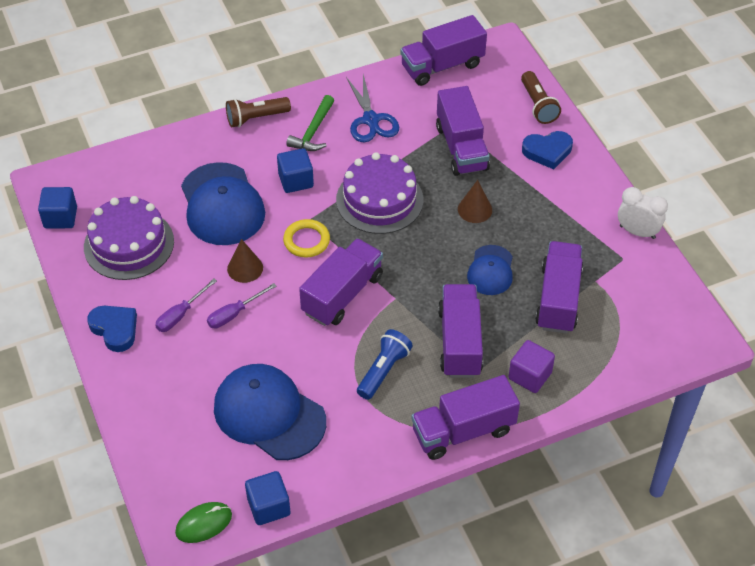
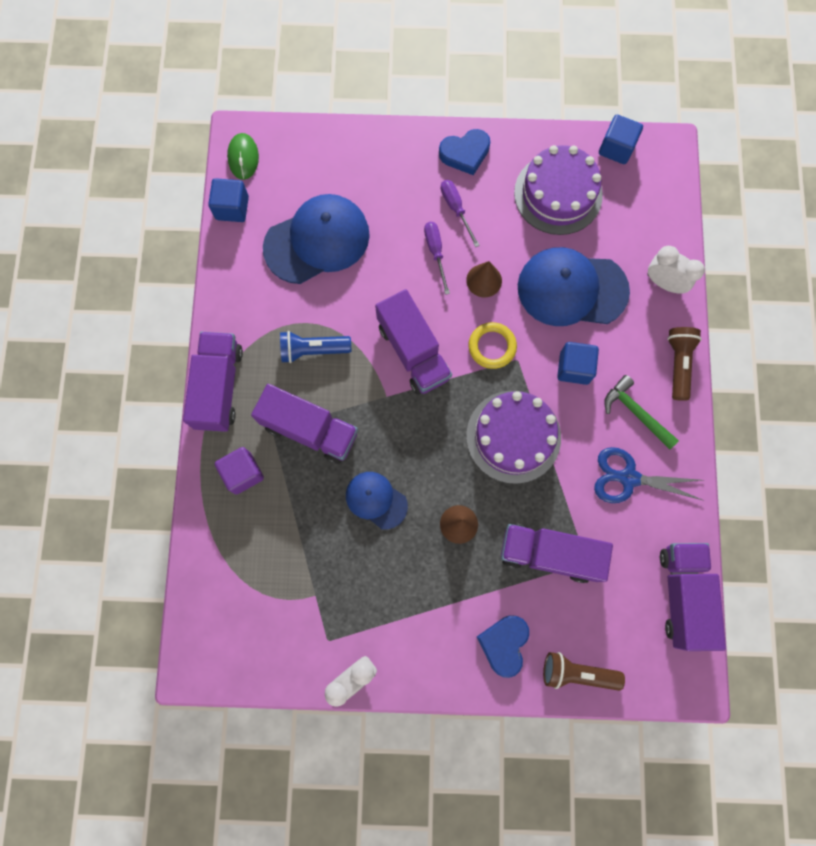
camera: 115 degrees right, 25 degrees up
blue flashlight [357,329,413,400] -> blue flashlight turned 120 degrees clockwise [280,331,351,363]
purple truck [535,241,583,333] -> none
none -> white clock [647,246,705,294]

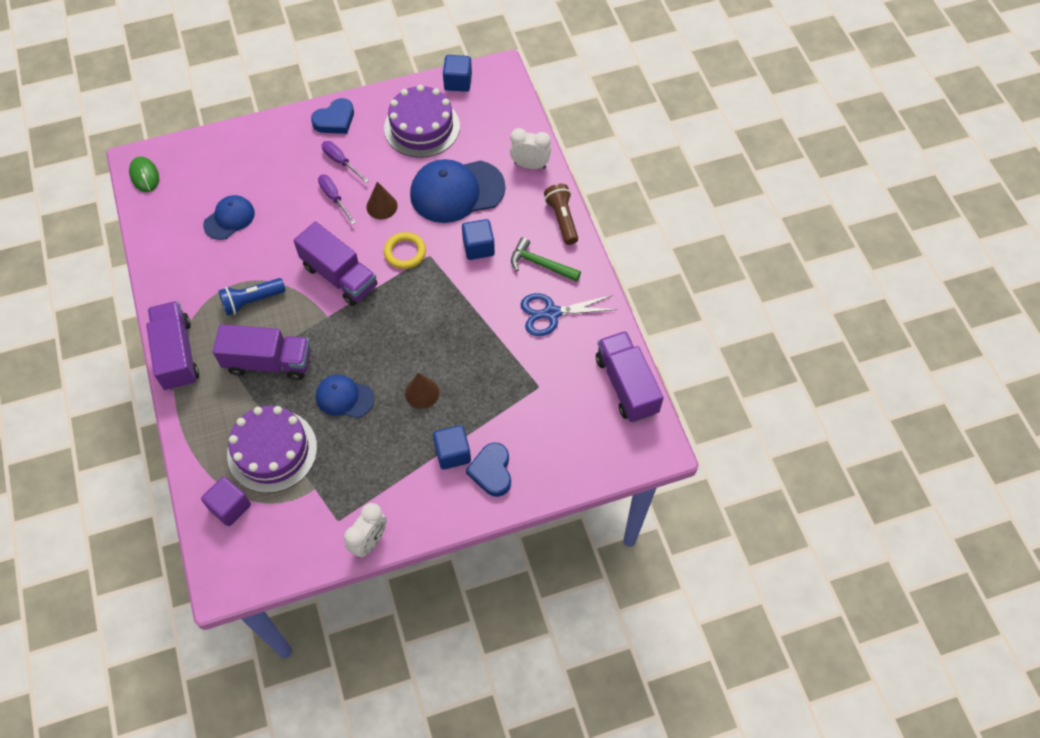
camera: 20 degrees left, 15 degrees down
blue cube [208,178,249,222] -> blue cube moved to [433,425,471,470]
purple cube [215,447,264,495] -> purple cube moved to [201,477,251,526]
blue cap [263,194,370,284] -> blue cap [203,195,255,240], size x0.56
purple cake [466,391,561,484] -> purple cake moved to [227,406,317,493]
purple truck [501,523,613,583] -> none
brown flashlight [543,652,625,691] -> none

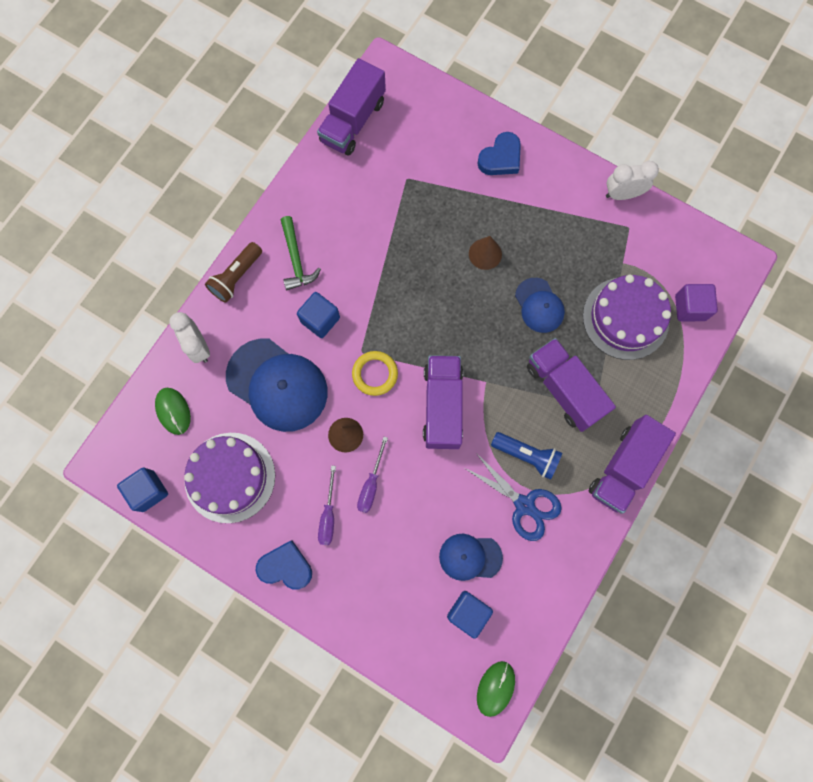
camera: 130 degrees left, 15 degrees up
blue cube [433,425,471,470] -> blue cube moved to [447,591,493,639]
blue scissors [520,293,618,336] -> blue scissors moved to [463,452,562,541]
none -> green mouse [155,388,191,435]

